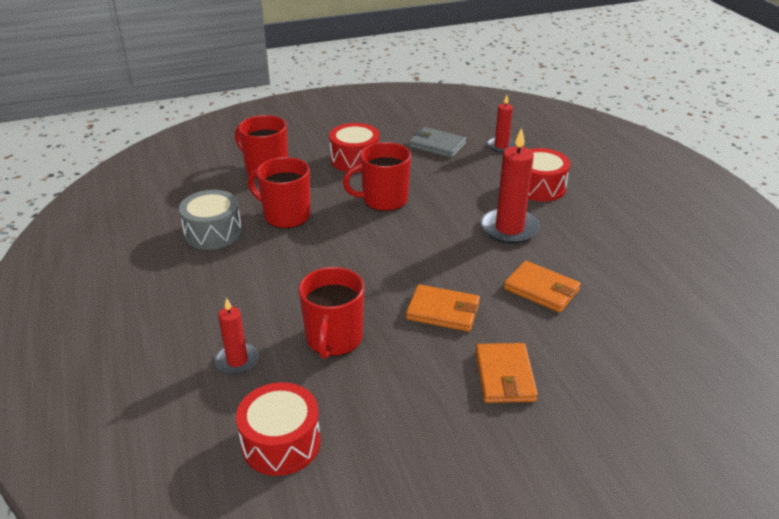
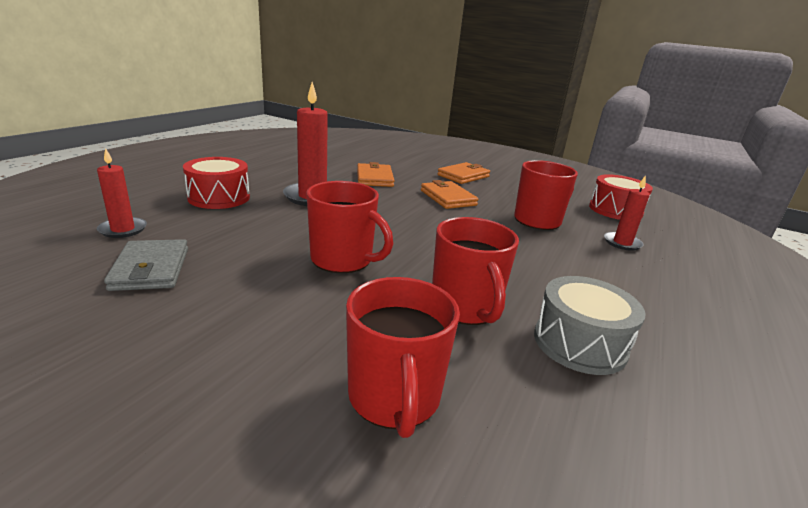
camera: 135 degrees left, 10 degrees down
red drum [329,123,380,172] -> none

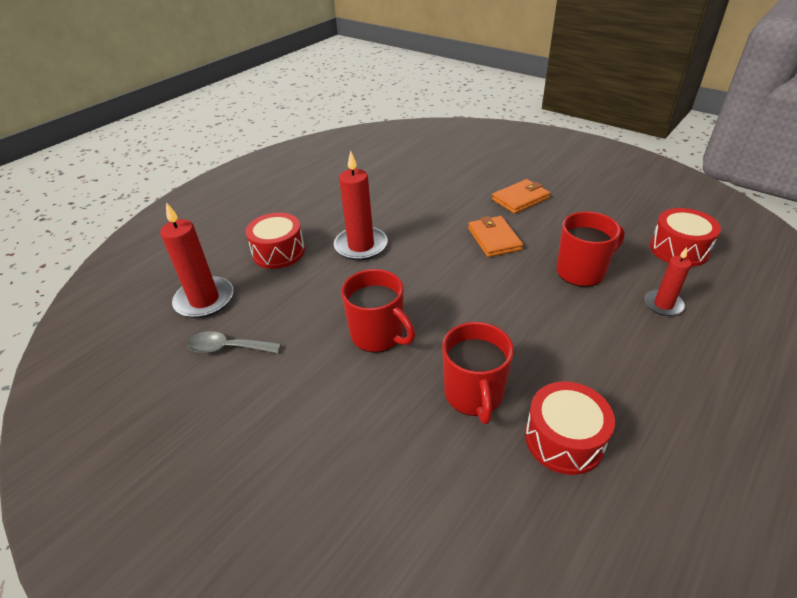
camera: 15 degrees right, 15 degrees up
red candle [97,148,147,238] -> red candle [160,202,233,318], size x1.68
grey wallet [104,239,188,291] -> grey spoon [187,331,281,353]
red mug [346,277,460,438] -> none
orange wallet [357,162,395,187] -> none
grey drum [534,276,646,375] -> red drum [525,381,615,475]

